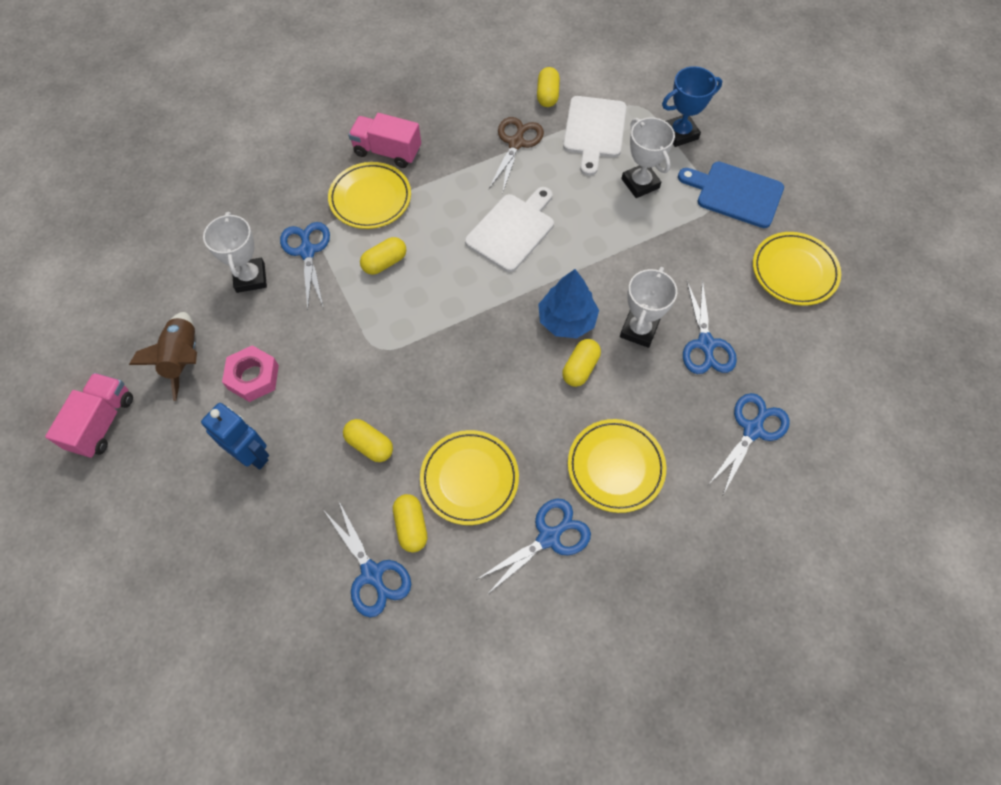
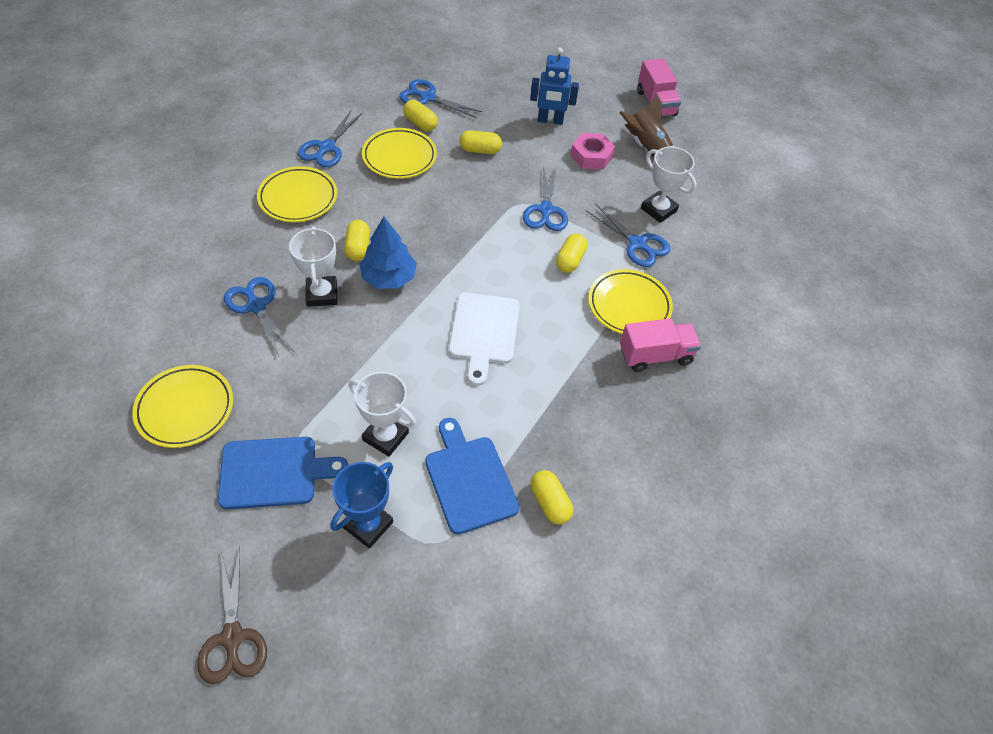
camera: 145 degrees right, 10 degrees down
brown scissors [489,117,544,191] -> brown scissors moved to [197,547,267,684]
white cutting board [563,96,626,176] -> blue cutting board [425,418,520,535]
blue scissors [708,393,790,495] -> blue scissors moved to [523,166,568,231]

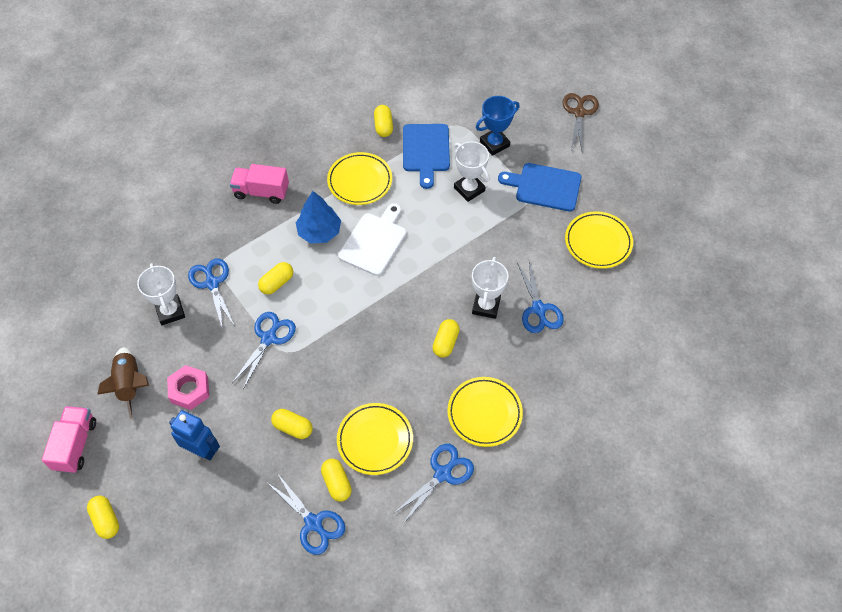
camera: 155 degrees left, 5 degrees up
blue tree [359,216,417,289] -> blue tree moved to [296,191,341,244]
yellow plate [588,269,673,334] -> yellow plate moved to [327,152,392,205]
none -> yellow capsule [87,496,119,539]

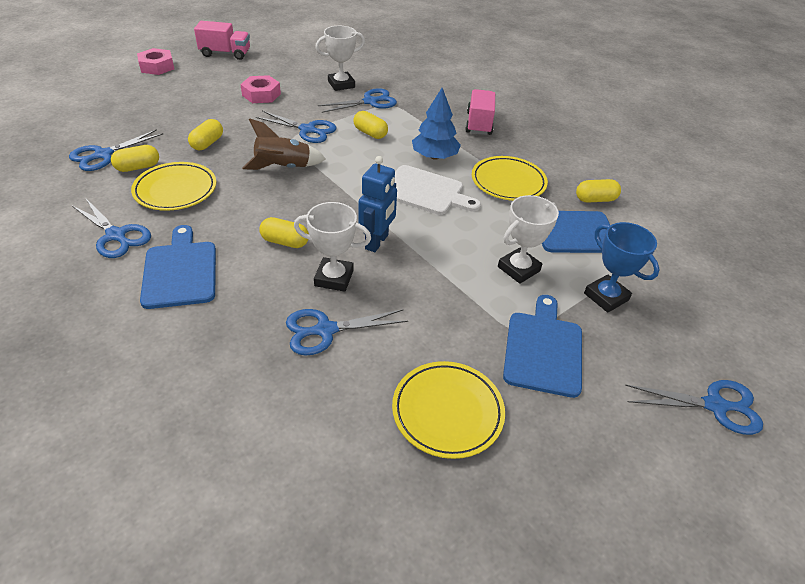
camera: 85 degrees right, 15 degrees down
yellow capsule [87,496,119,539] -> pink nut [137,48,174,75]
brown rocket [97,347,149,419] -> brown rocket moved to [242,118,326,170]
blue robot [169,410,220,460] -> blue robot moved to [358,156,397,252]
yellow plate [447,377,523,447] -> blue cutting board [140,225,216,309]
brown scissors [562,93,599,150] -> blue scissors [625,380,763,435]

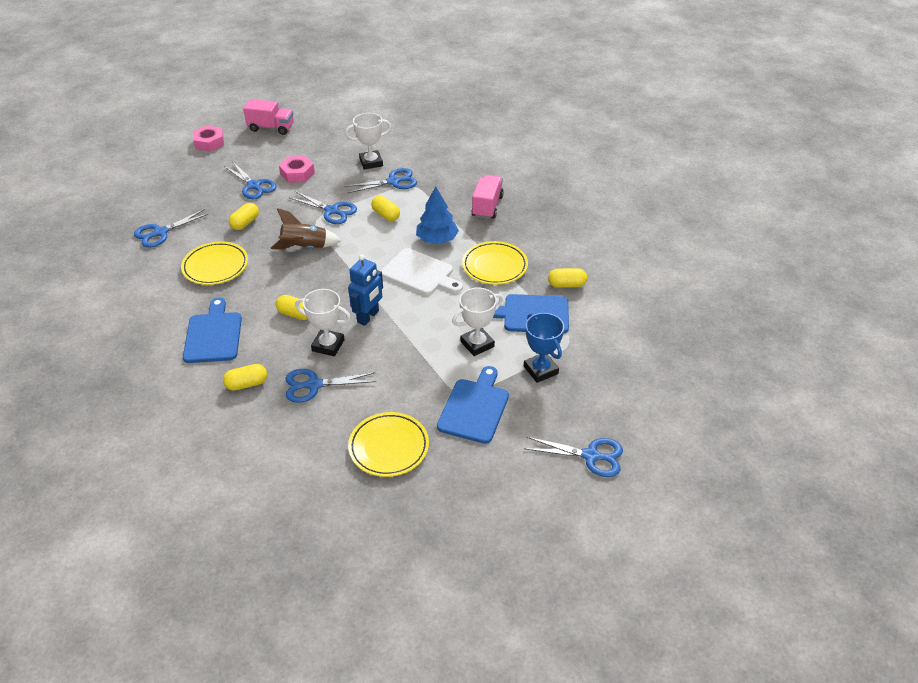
camera: 10 degrees right, 0 degrees up
blue scissors [72,199,151,258] -> blue scissors moved to [224,162,277,199]
yellow capsule [111,145,159,172] -> yellow capsule moved to [223,364,267,391]

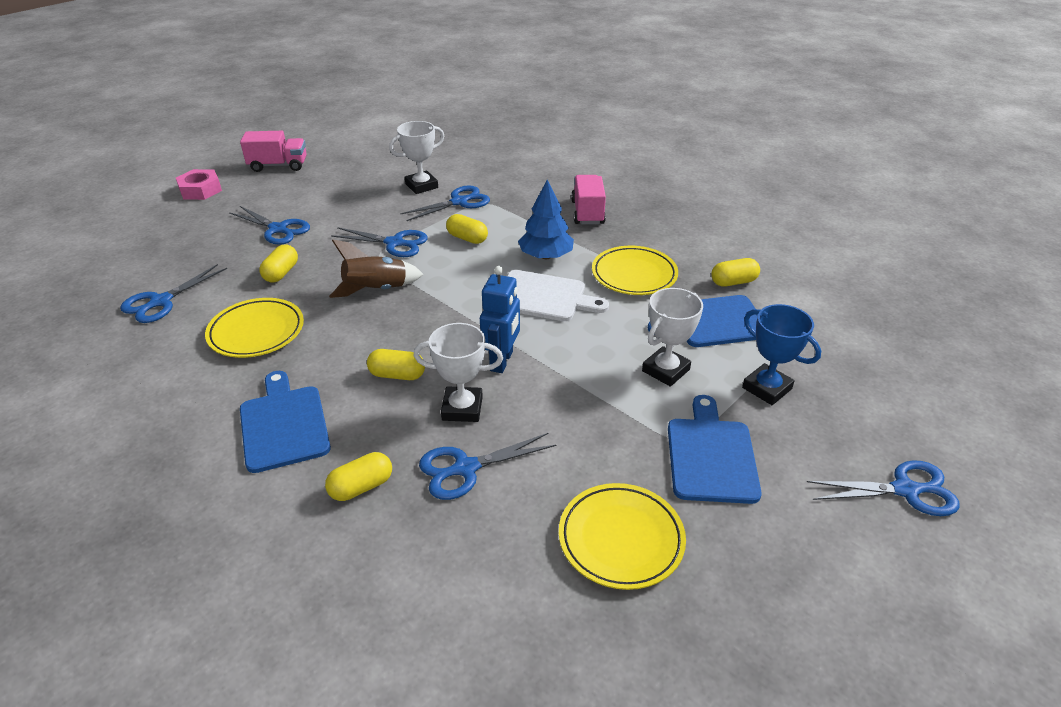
camera: 15 degrees left, 5 degrees down
pink nut [279,156,315,183] -> none

